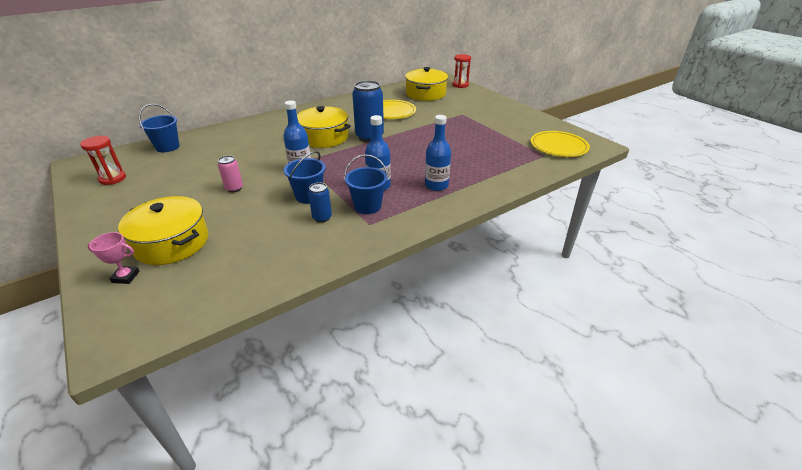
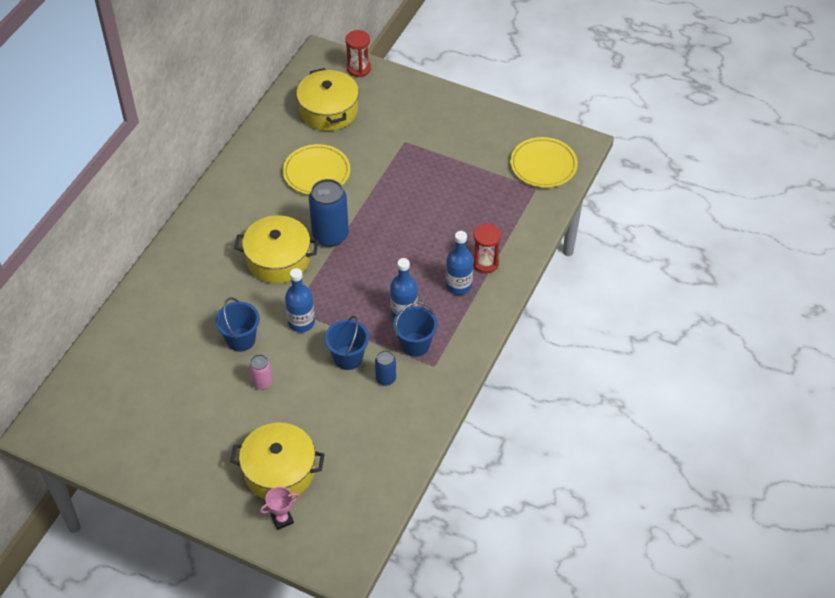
camera: 30 degrees left, 15 degrees up
red hourglass [80,136,126,185] -> red hourglass moved to [473,223,501,273]
blue bucket [139,104,180,152] -> blue bucket moved to [215,297,260,352]

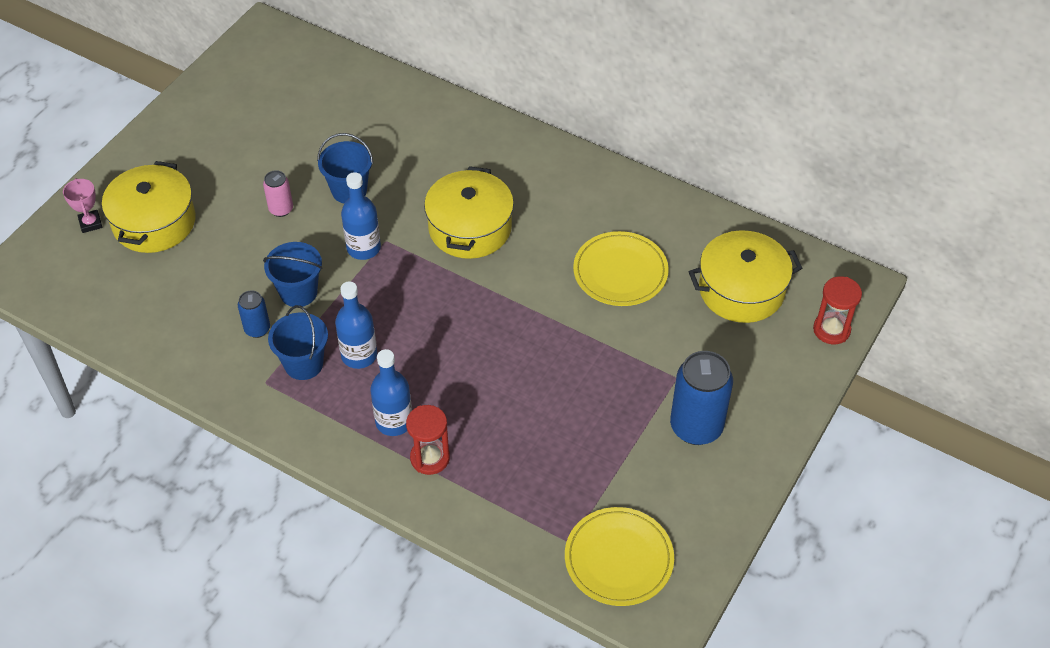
camera: 95 degrees right, 0 degrees up
blue can [309,179,349,247] -> blue can moved to [670,351,733,445]

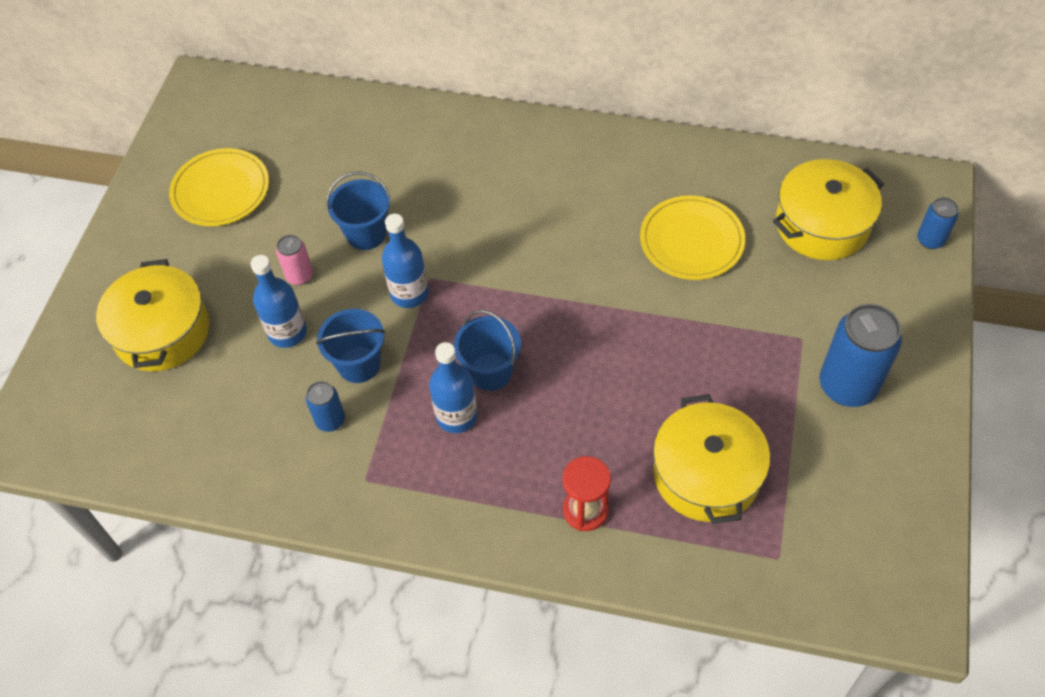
camera: 15 degrees left, 5 degrees up
pink trophy [63,178,102,233] -> none
blue bucket [268,305,328,380] -> blue bucket moved to [454,310,521,391]
blue bottle [370,349,412,436] -> blue bottle moved to [250,255,307,348]
yellow pot [424,166,514,259] -> yellow pot moved to [653,394,770,524]
yellow plate [565,507,674,606] -> yellow plate moved to [169,148,269,226]
red hourglass [813,276,862,344] -> blue can [917,197,958,249]

